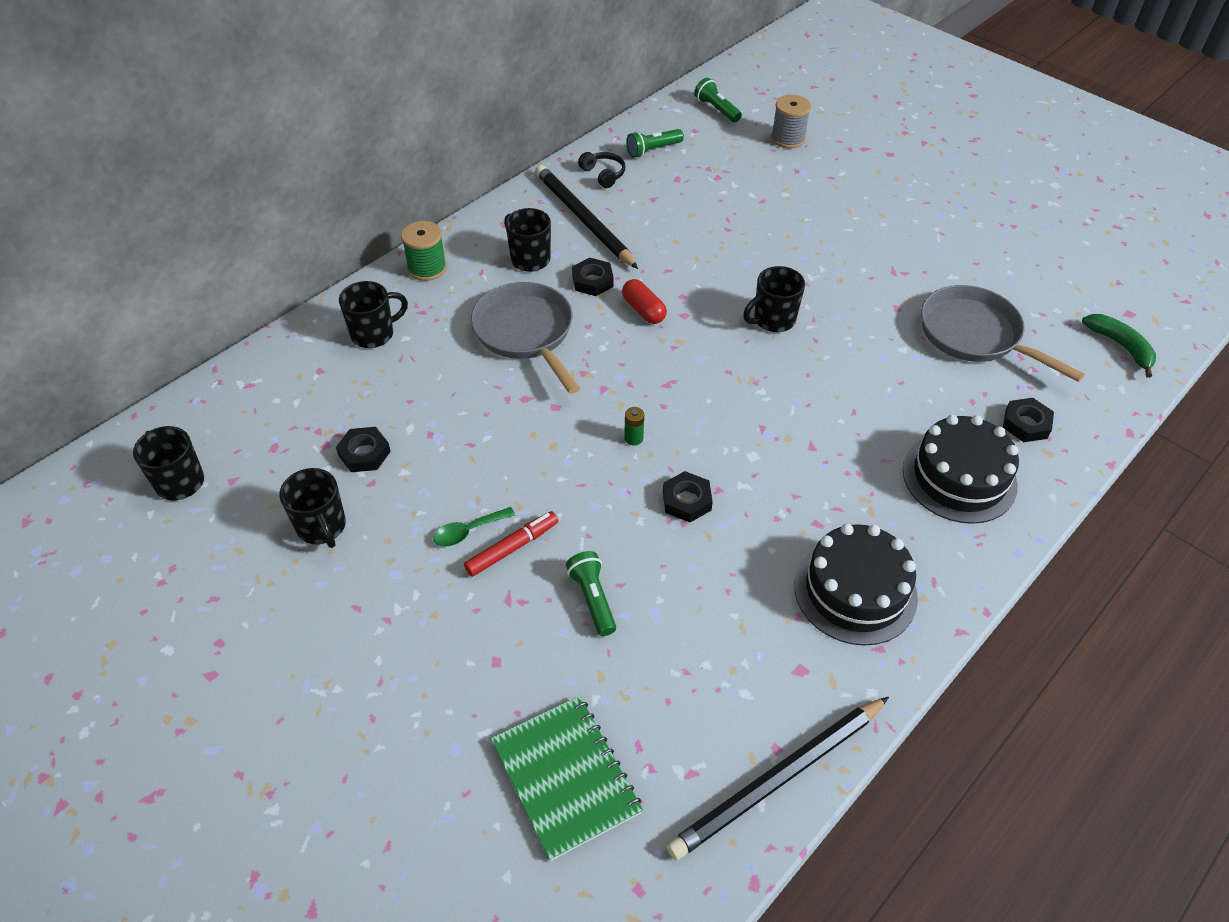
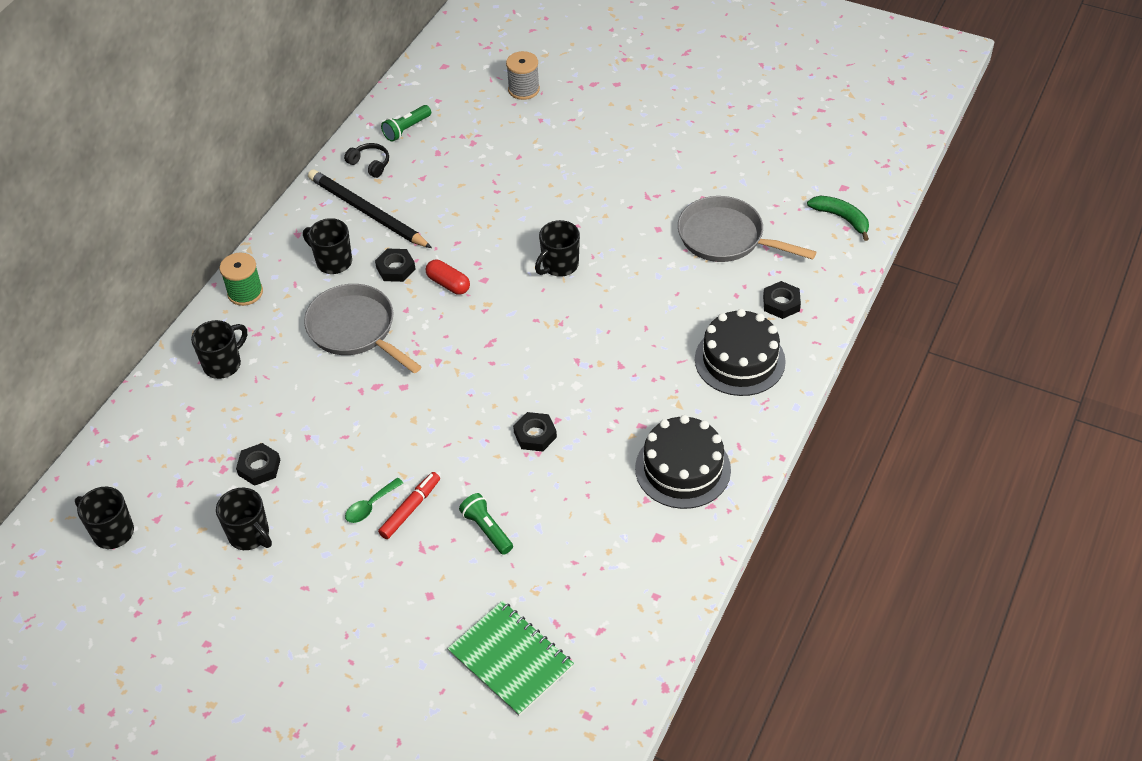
camera: 15 degrees left, 0 degrees up
green battery [624,407,644,445] -> none
black pencil [666,697,889,860] -> none
green flashlight [694,78,742,122] -> none

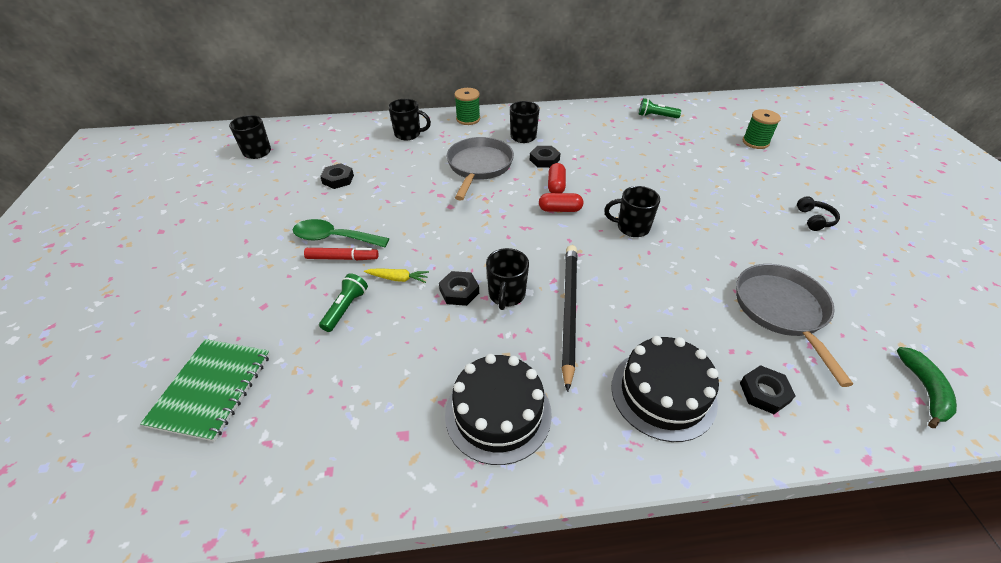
camera: 55 degrees right, 5 degrees down
black mug [216,488,272,550] -> black mug moved to [486,248,529,310]
black pencil [308,169,432,248] -> black pencil moved to [562,245,577,392]
black headphones [344,143,389,178] -> black headphones moved to [797,196,840,231]
green spoon [345,478,403,523] -> green spoon [293,219,389,247], size x1.71
grey spool [506,51,540,100] -> green spool [742,109,781,149]
none -> yellow carrot [364,269,429,283]
none -> red capsule [539,193,583,212]

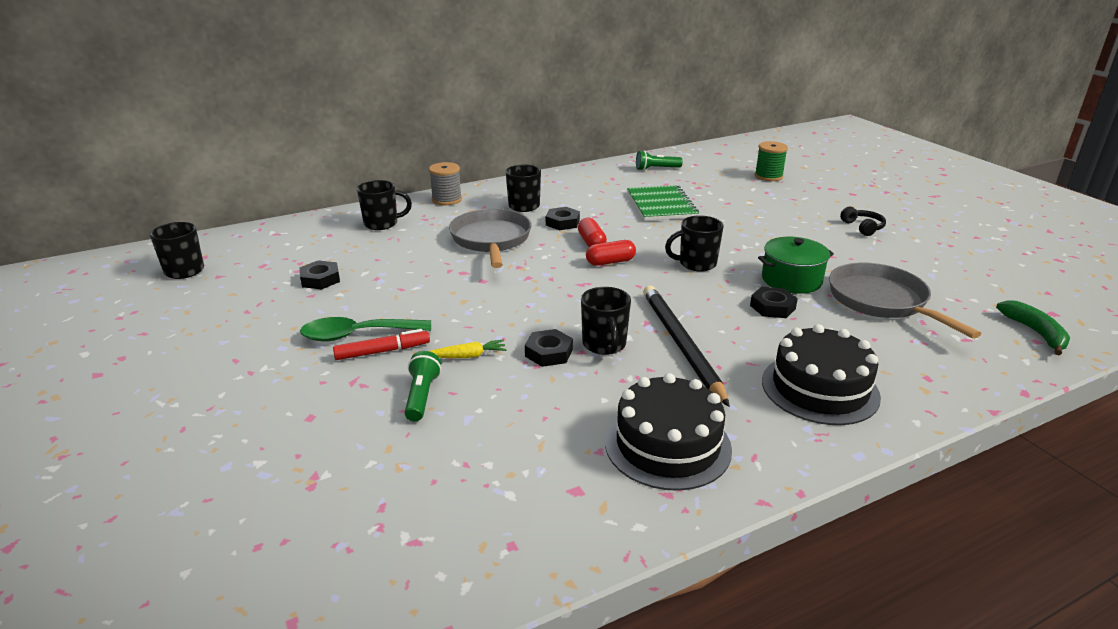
camera: 20 degrees left, 15 degrees down
green notebook [140,339,270,442] -> green notebook moved to [627,185,699,221]
green spool [454,88,480,125] -> grey spool [429,162,462,205]
black nut [740,365,795,414] -> black nut moved to [750,287,798,318]
none -> green pot [758,237,834,294]

